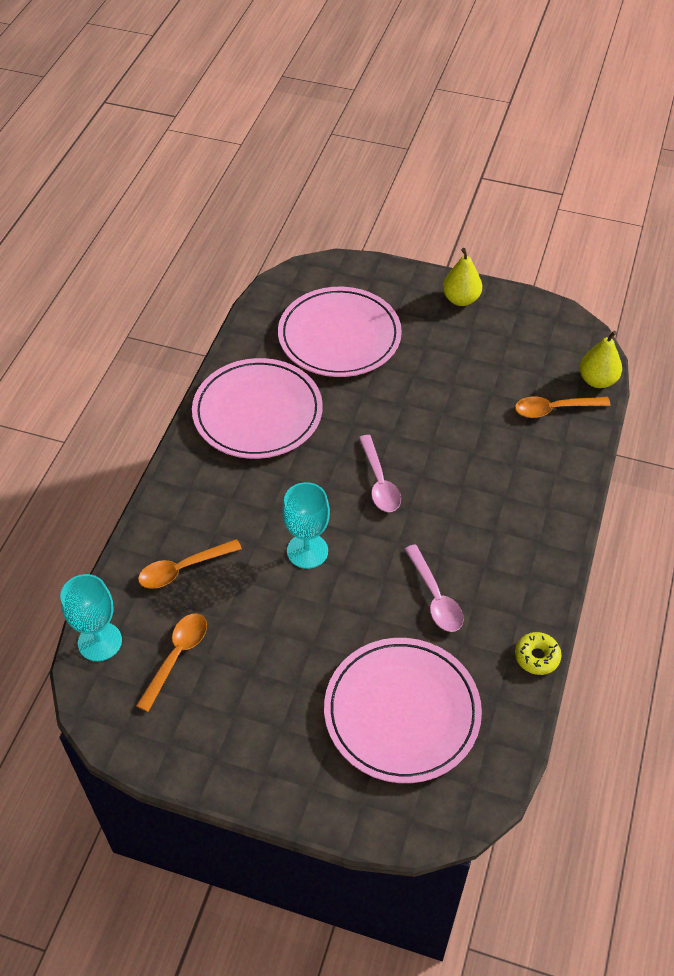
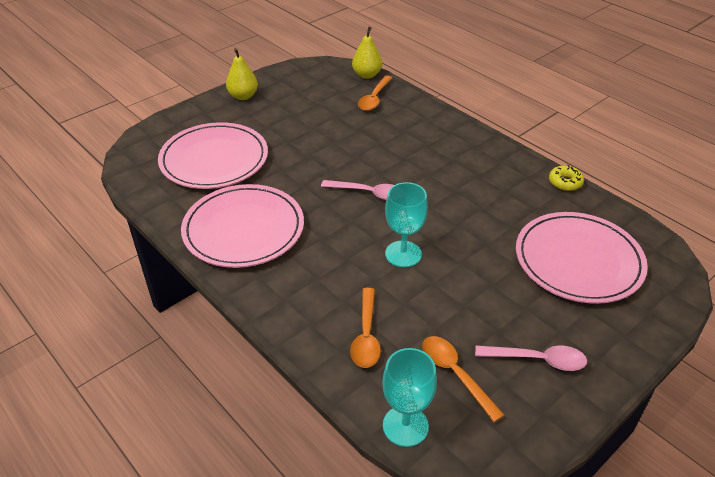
camera: 60 degrees left, 10 degrees down
pink spoon [405,544,464,632] -> pink spoon moved to [475,345,587,371]

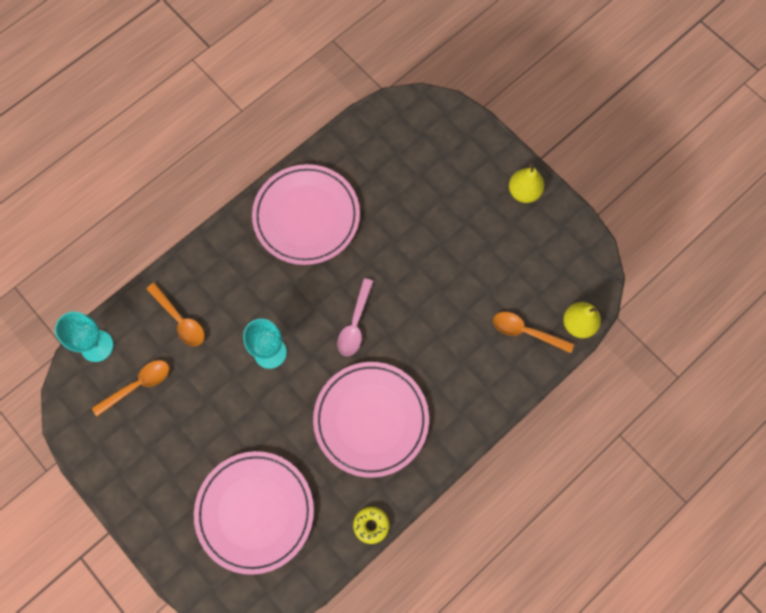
camera: 90 degrees right, 30 degrees up
pink plate [158,122,268,189] -> pink plate moved to [313,362,429,478]
orange spoon [350,288,381,368] -> orange spoon turned 135 degrees counterclockwise [147,282,205,346]
pink spoon [475,345,587,371] -> none

